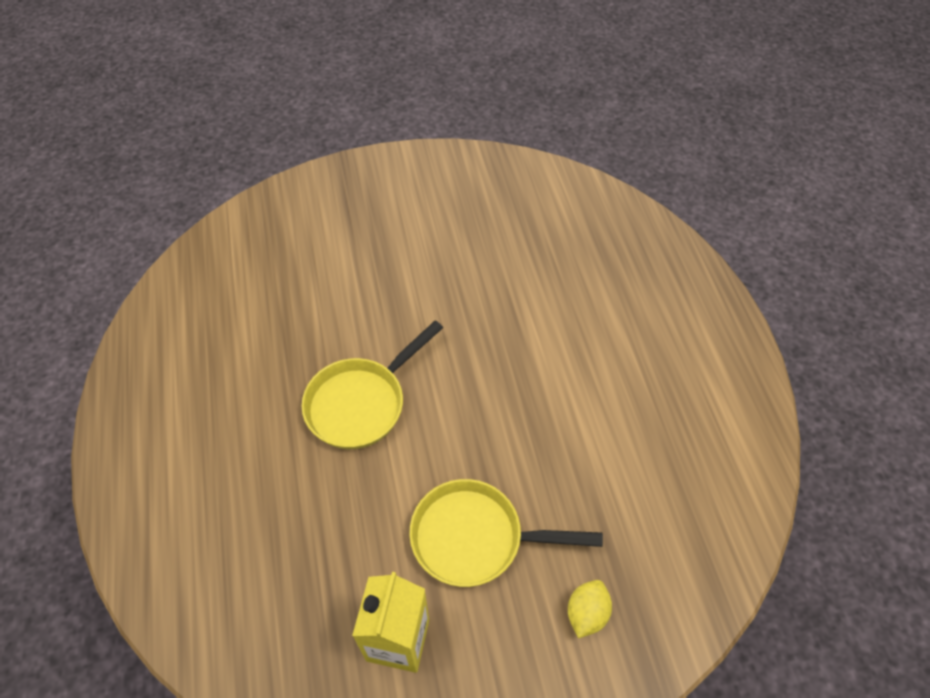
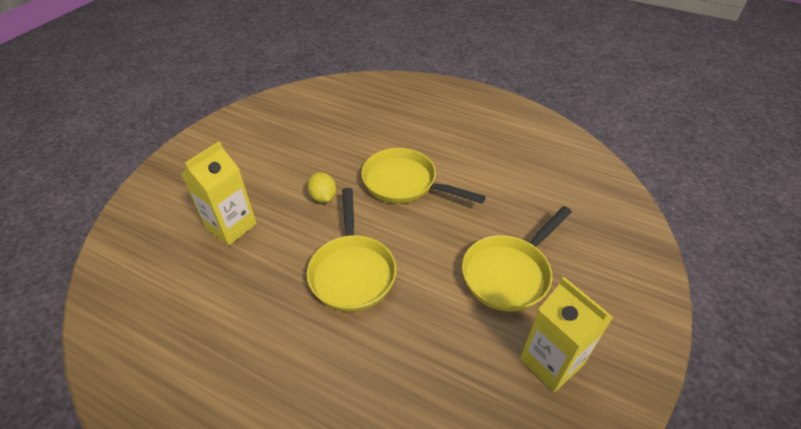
camera: 50 degrees left, 10 degrees down
yellow lemon [568,580,612,638] -> yellow lemon moved to [307,172,336,203]
none -> yellow carton [181,141,257,245]
none -> yellow pan [361,148,486,204]

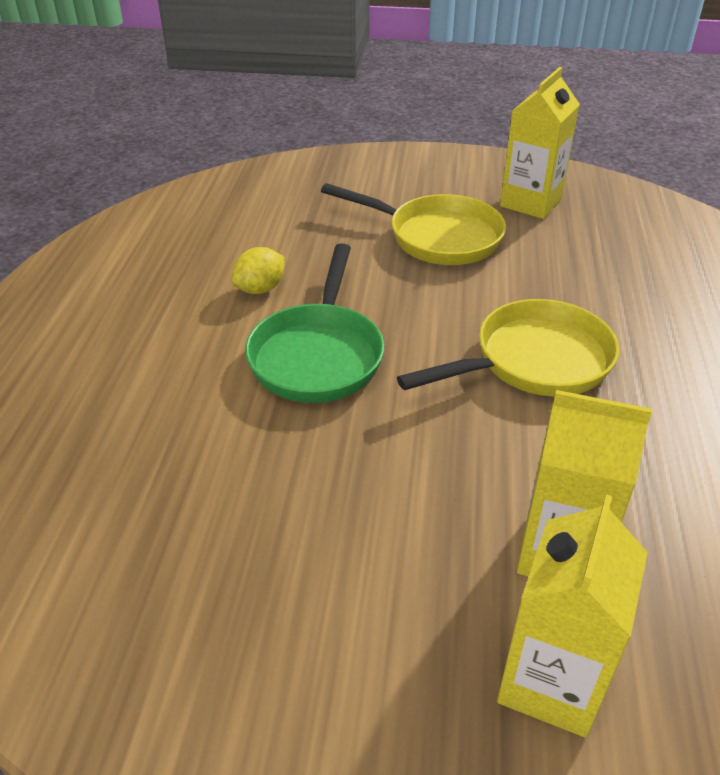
camera: 110 degrees left, 5 degrees down
yellow lemon [307,172,336,203] -> yellow lemon moved to [232,247,285,294]
yellow pan [361,148,486,204] -> green pan [245,243,384,403]
none -> yellow carton [497,494,648,738]

